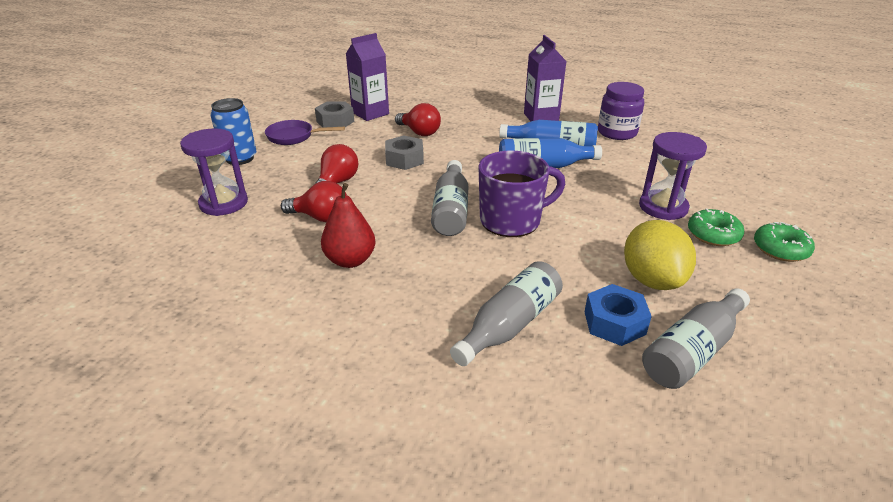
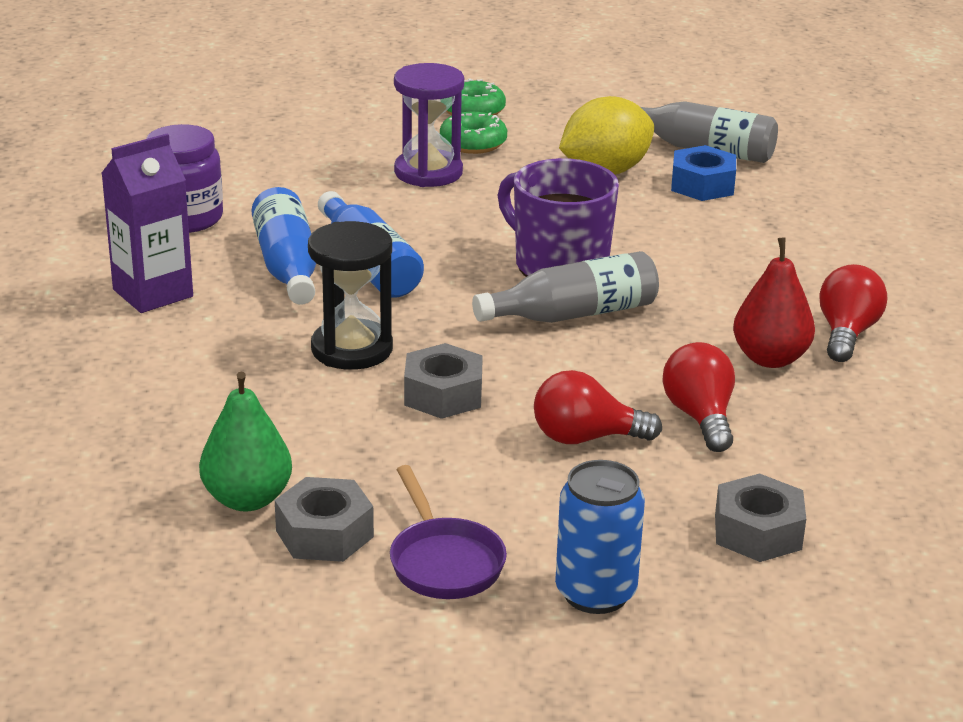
camera: 115 degrees left, 5 degrees down
purple hourglass [180,128,248,216] -> grey nut [715,473,806,562]
purple carton [346,33,389,121] -> green pear [199,372,292,512]
red light bulb [395,103,441,136] -> red light bulb moved to [819,264,887,362]
grey bottle [450,261,563,366] -> none
none -> black hourglass [308,221,393,370]

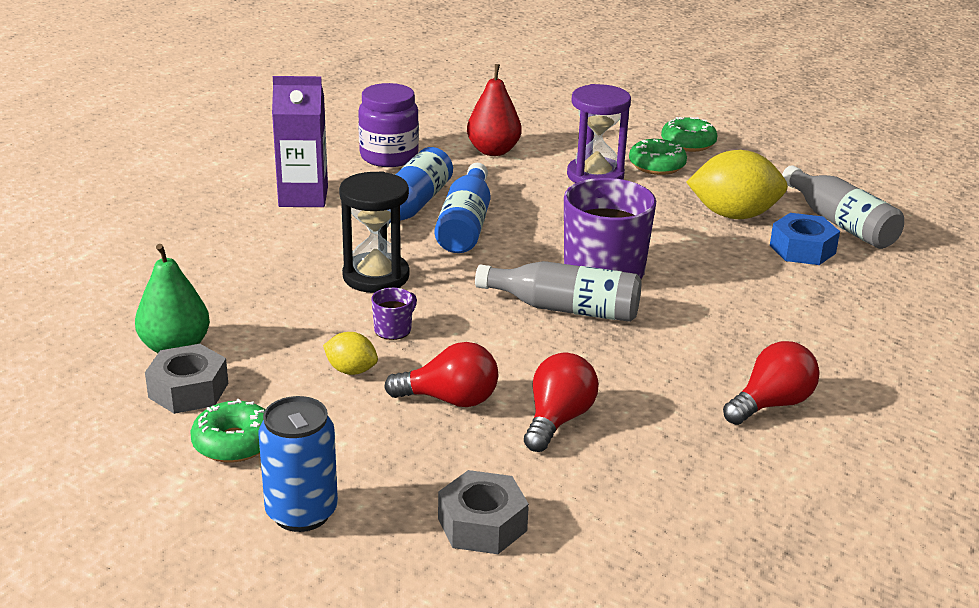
camera: 35 degrees right, 0 degrees up
purple pan [390,465,507,599] -> green donut [191,399,266,463]
grey nut [404,343,483,419] -> purple mug [371,288,417,340]
red light bulb [534,370,662,444] -> red light bulb turned 150 degrees clockwise [384,342,498,407]
red pear [733,237,815,368] -> red pear moved to [467,64,522,156]
none -> yellow lemon [323,332,378,375]

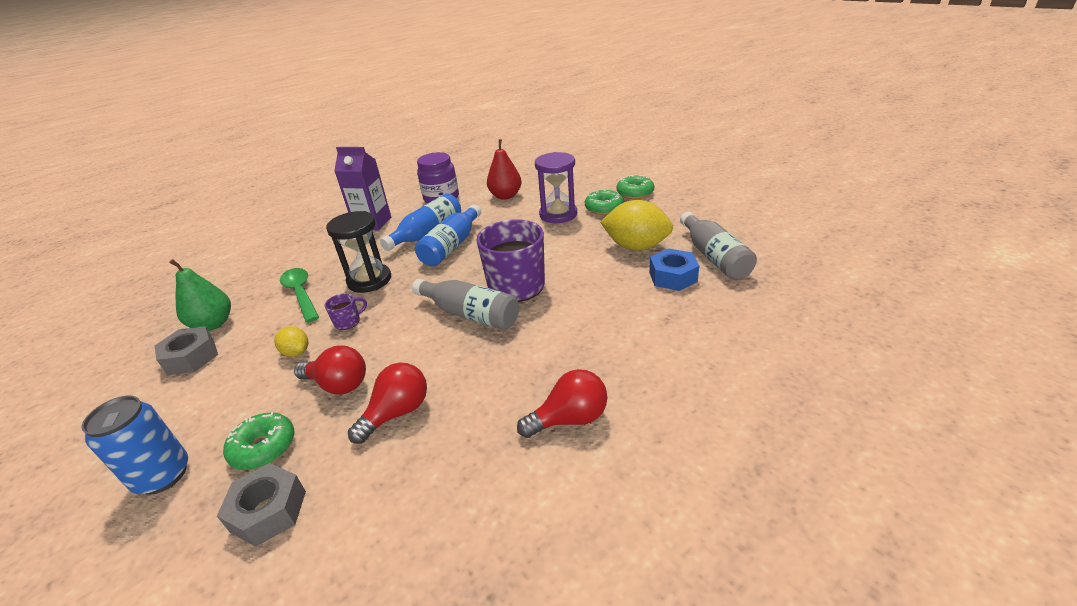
camera: 20 degrees right, 5 degrees up
green donut [191,399,266,463] -> green donut moved to [223,412,294,470]
none -> green spoon [280,268,319,323]

